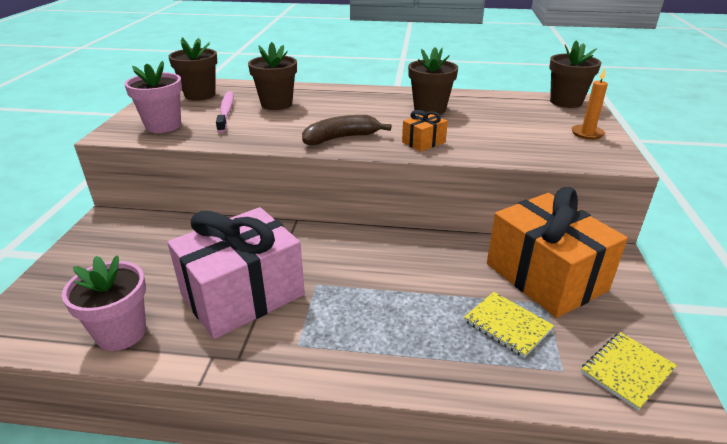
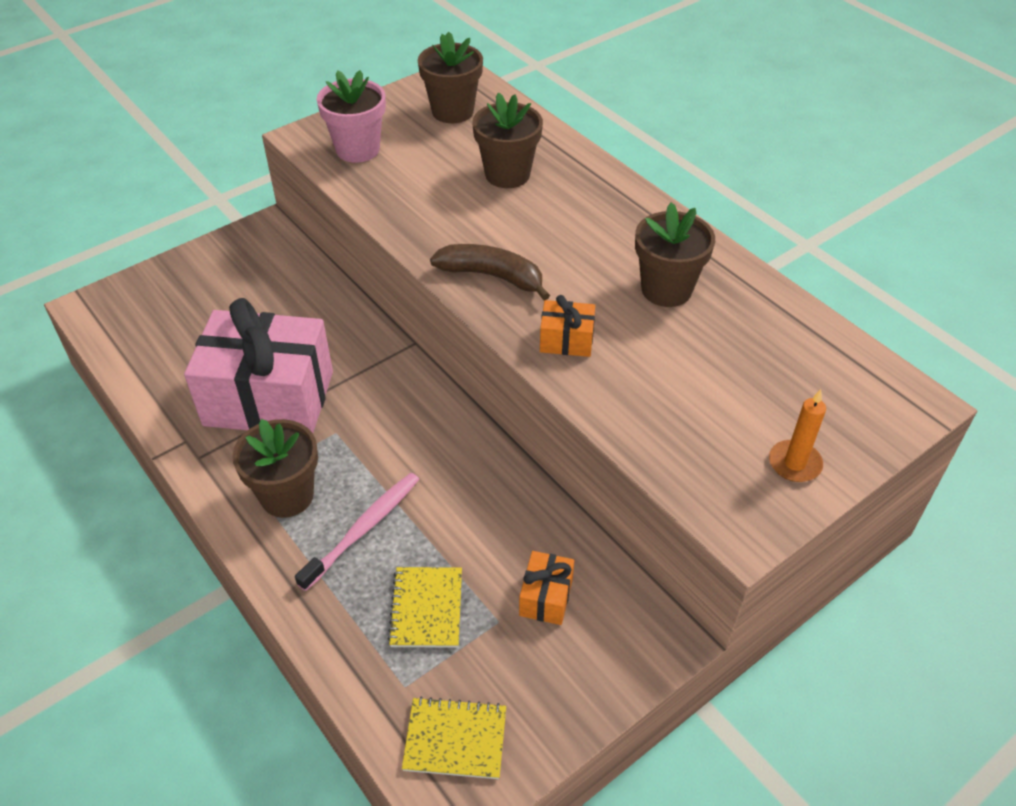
camera: 45 degrees right, 15 degrees up
pink flower pot [62,255,146,351] -> none
pink toothbrush [216,91,234,133] -> pink toothbrush moved to [295,473,419,591]
orange gift [487,187,628,318] -> orange gift [519,551,574,625], size x0.42
brown flower pot [549,40,601,108] -> brown flower pot moved to [232,419,318,518]

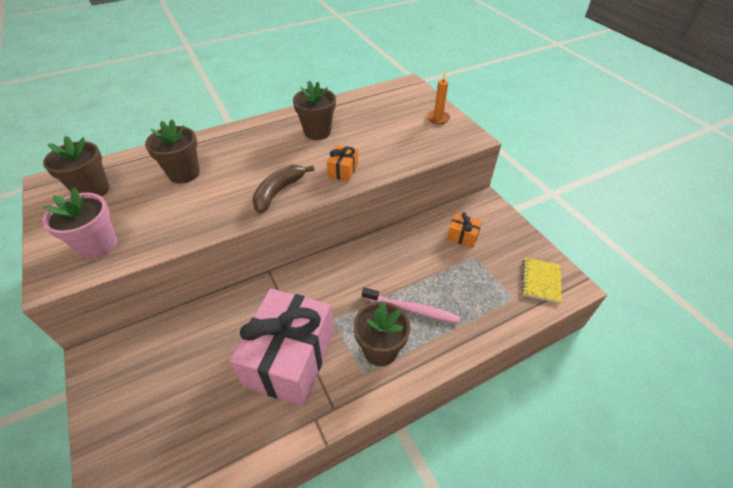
camera: 80 degrees left, 0 degrees up
pink toothbrush [295,473,419,591] -> pink toothbrush turned 150 degrees clockwise [362,287,460,323]
yellow notebook [388,567,462,648] -> none

